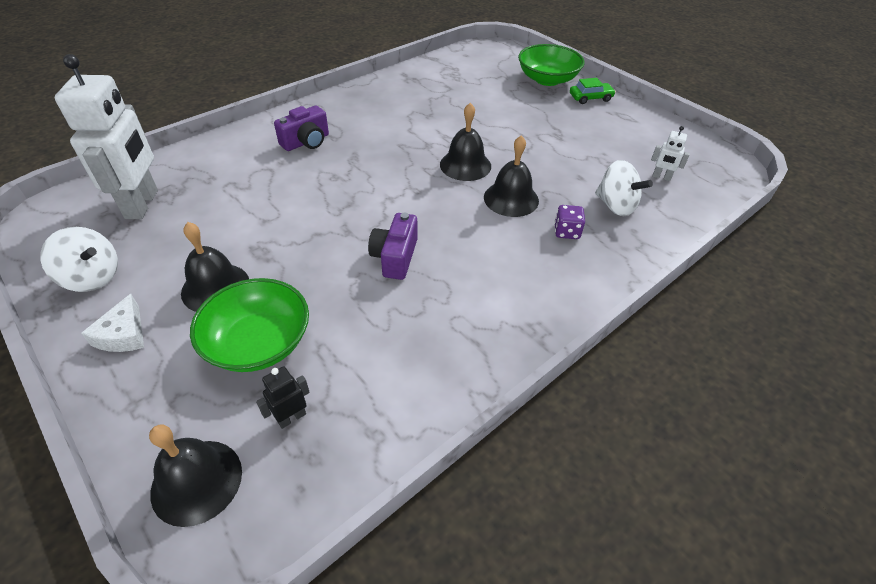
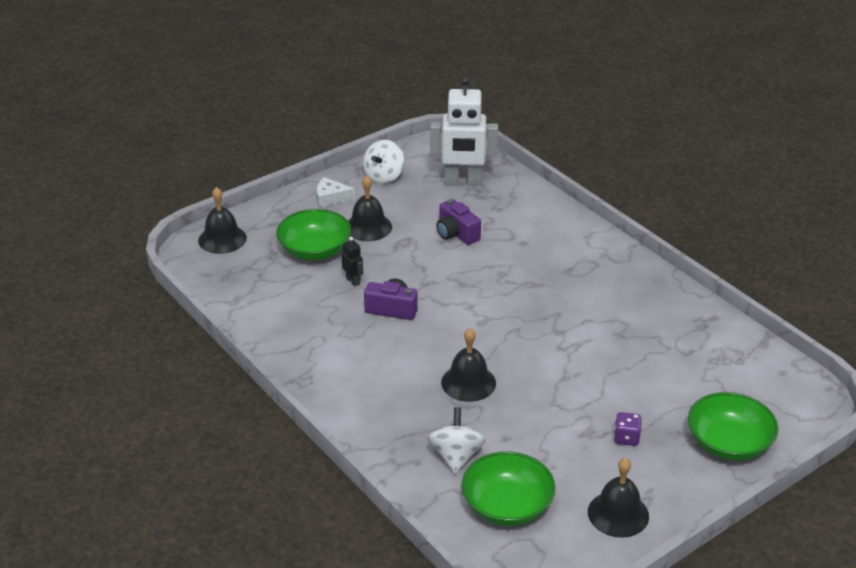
camera: 95 degrees right, 10 degrees down
black robot [256,366,310,429] -> black robot moved to [341,237,363,286]
purple camera [274,105,329,151] -> purple camera moved to [436,199,481,245]
black bell [440,103,491,181] -> black bell moved to [588,458,649,538]
purple dice [554,205,585,239] -> purple dice moved to [614,412,642,446]
green car [570,78,616,104] -> none
white spinning top [595,160,653,216] -> white spinning top turned 135 degrees clockwise [428,407,485,474]
white robot [651,126,690,181] -> green bowl [462,451,556,526]

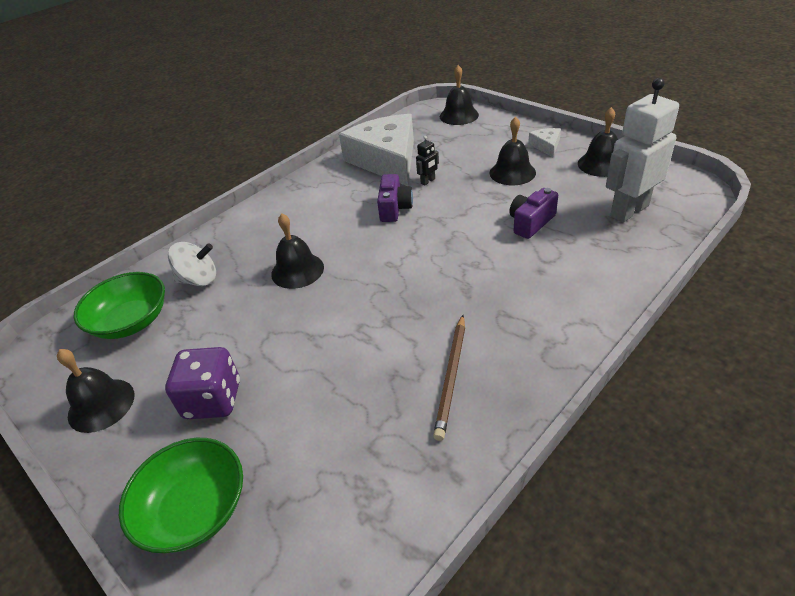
camera: 85 degrees right, 5 degrees up
green bowl [276,209,351,260] -> none
white spinning top [363,140,404,184] -> black bell [578,107,618,177]
white robot [430,77,498,186] -> white robot turned 60 degrees clockwise [606,78,679,222]
purple dice [614,412,642,446] -> purple dice [165,347,240,419], size x1.86
none -> white cheese [339,114,414,186]
none -> brown pencil [433,315,465,441]

